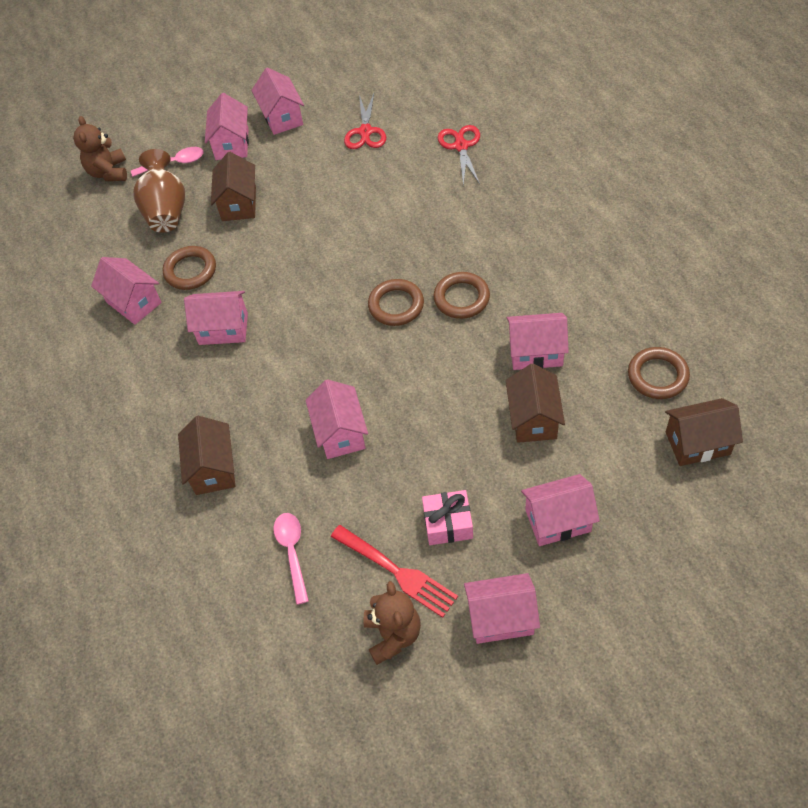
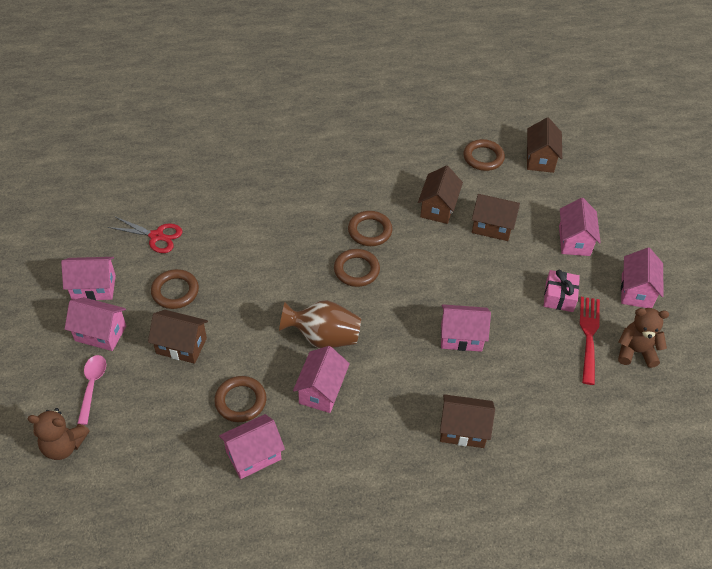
camera: 80 degrees left, 5 degrees down
brown vase [133,149,185,233] -> brown vase moved to [279,300,361,348]
pink spoon [273,513,309,605] -> none
red fork [331,525,458,618] -> red fork turned 45 degrees counterclockwise [580,297,600,385]
red scissors [438,125,480,186] -> none
pink house [507,313,569,370] -> brown house [418,165,463,224]
none -> brown ring [151,269,199,309]

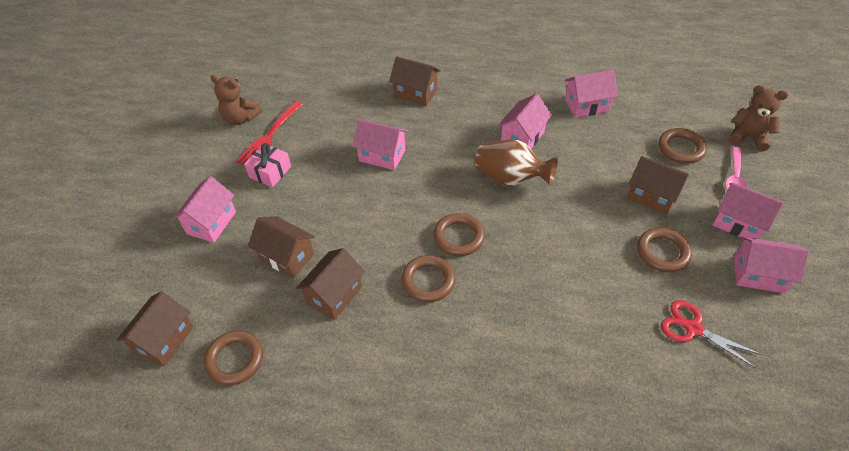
camera: 160 degrees left, 0 degrees up
brown ring [214,376,266,422] -> brown ring moved to [659,128,707,164]
pink house [621,248,664,308] -> none

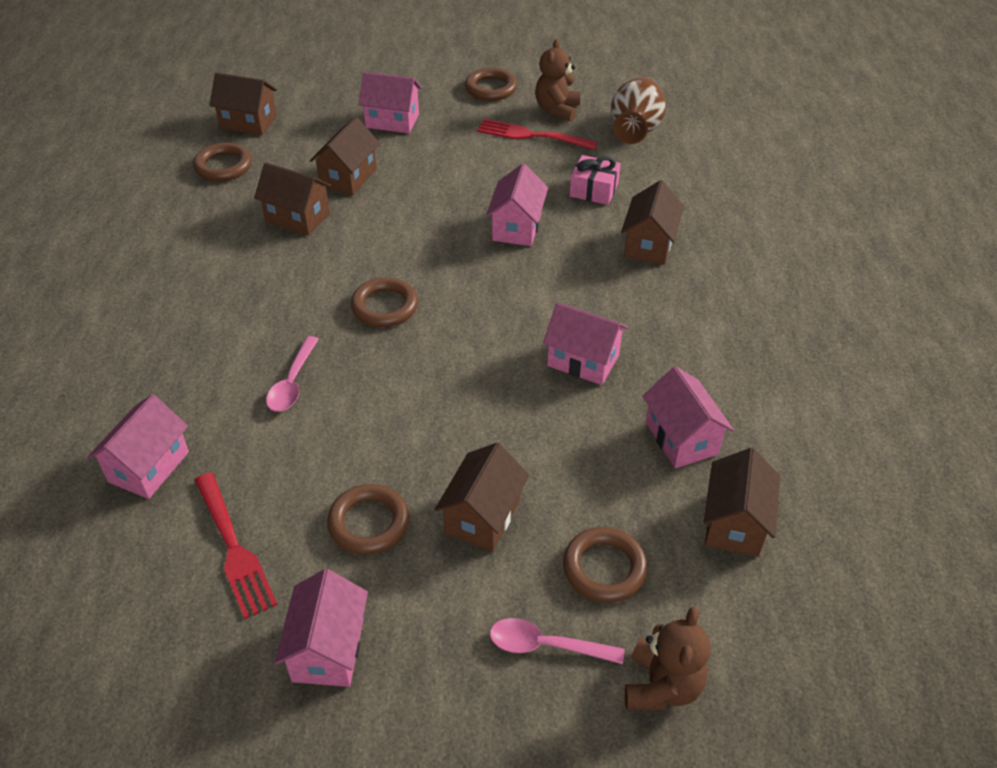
camera: 80 degrees right, 5 degrees down
pink gift [244,143,291,187] -> pink gift moved to [569,155,621,205]
brown ring [401,255,455,302] -> brown ring moved to [465,68,517,101]
brown vase [475,139,558,187] -> brown vase moved to [611,77,666,144]
red scissors [661,300,762,369] -> red fork [194,472,278,619]
pink house [712,182,783,239] -> pink house moved to [87,394,189,499]
none -> pink spoon [266,336,319,412]
none -> brown house [704,448,780,557]

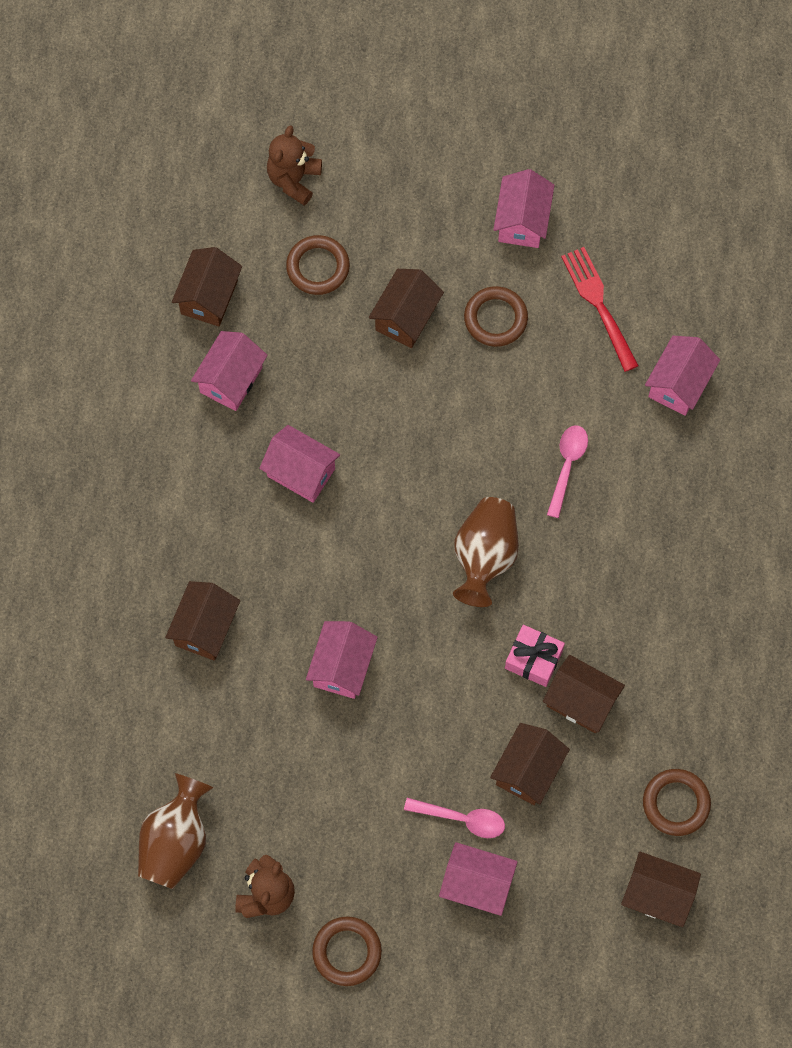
camera: 175 degrees left, 25 degrees up
brown ring [351,277,418,327] -> brown vase [453,497,519,607]
red fork [477,119,598,150] -> none
pink spoon [490,618,625,664] -> pink spoon moved to [404,798,505,838]
pink gift [569,155,621,205] -> pink gift moved to [505,625,565,687]
pink house [642,366,734,468] -> pink house turned 45 degrees clockwise [191,331,268,411]

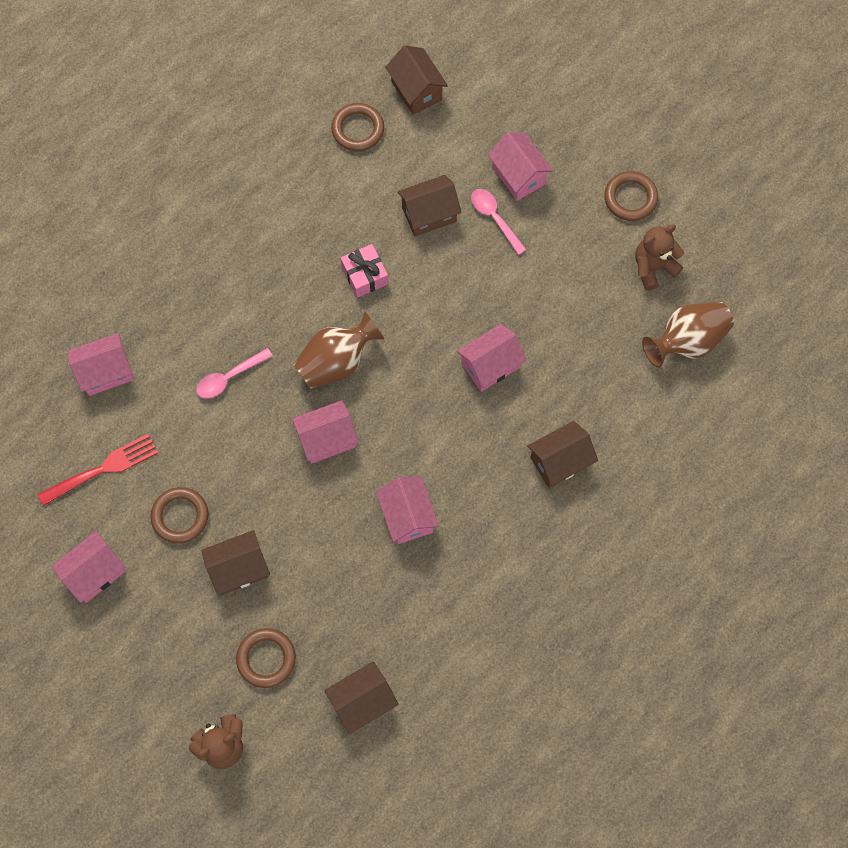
camera: 140 degrees left, 0 degrees up
pink house [191,331,268,411] -> pink house moved to [292,400,359,464]
brown house [543,655,625,733] -> none
red fork [561,247,639,372] -> red fork turned 135 degrees counterclockwise [37,434,158,506]

